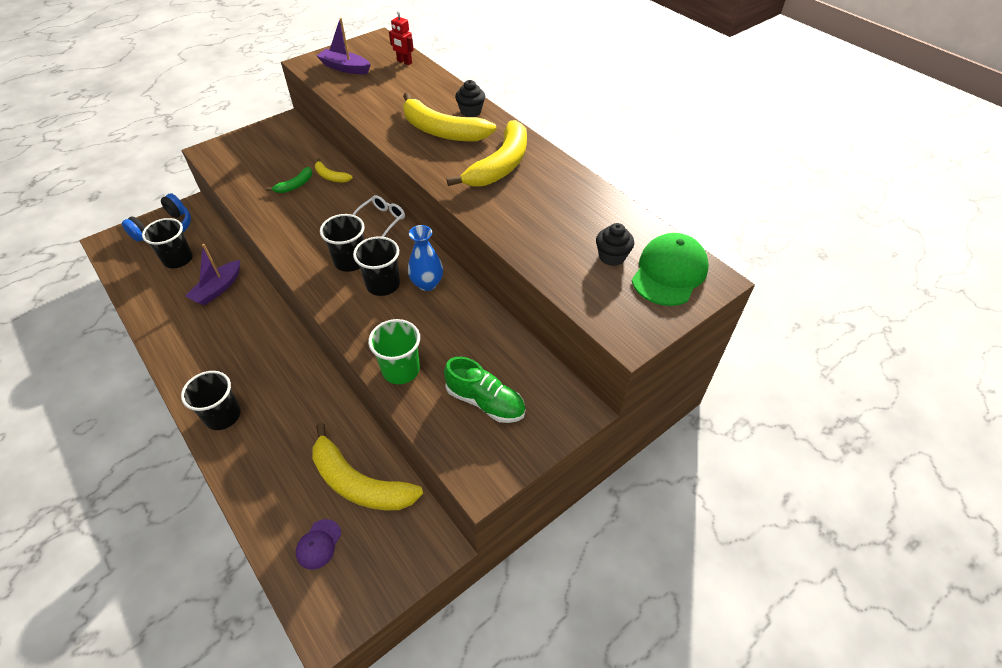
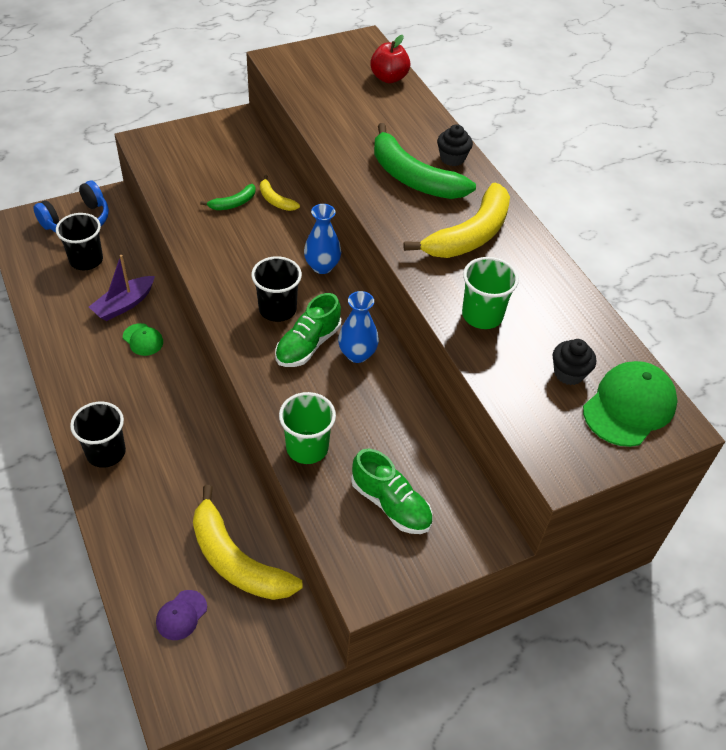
camera: 10 degrees right, 0 degrees up
purple boat [317,18,371,74] -> none
white glasses [352,195,405,237] -> blue vase [304,204,341,274]
black cup [353,236,400,296] -> green shoe [275,293,341,367]
red robot [389,11,414,65] -> red apple [370,35,411,83]
yellow banana [403,92,496,141] -> green banana [374,123,476,199]
none -> green cap [123,323,163,356]
none -> green cup [462,257,519,329]

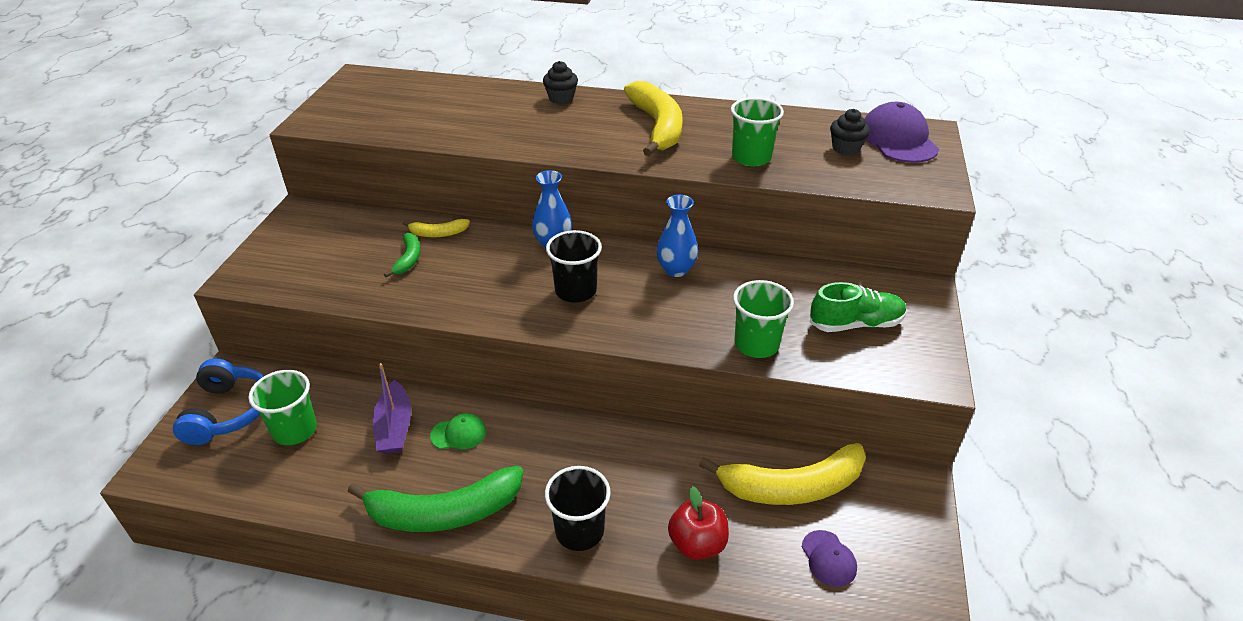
camera: 50 degrees left, 10 degrees down
black cup [56,213,103,270] -> green cup [248,370,317,445]
green shoe [275,293,341,367] -> none
red apple [370,35,411,83] -> red apple moved to [668,486,729,560]
green banana [374,123,476,199] -> green banana moved to [348,466,523,532]
green cap [583,361,678,447] -> purple cap [864,102,939,163]

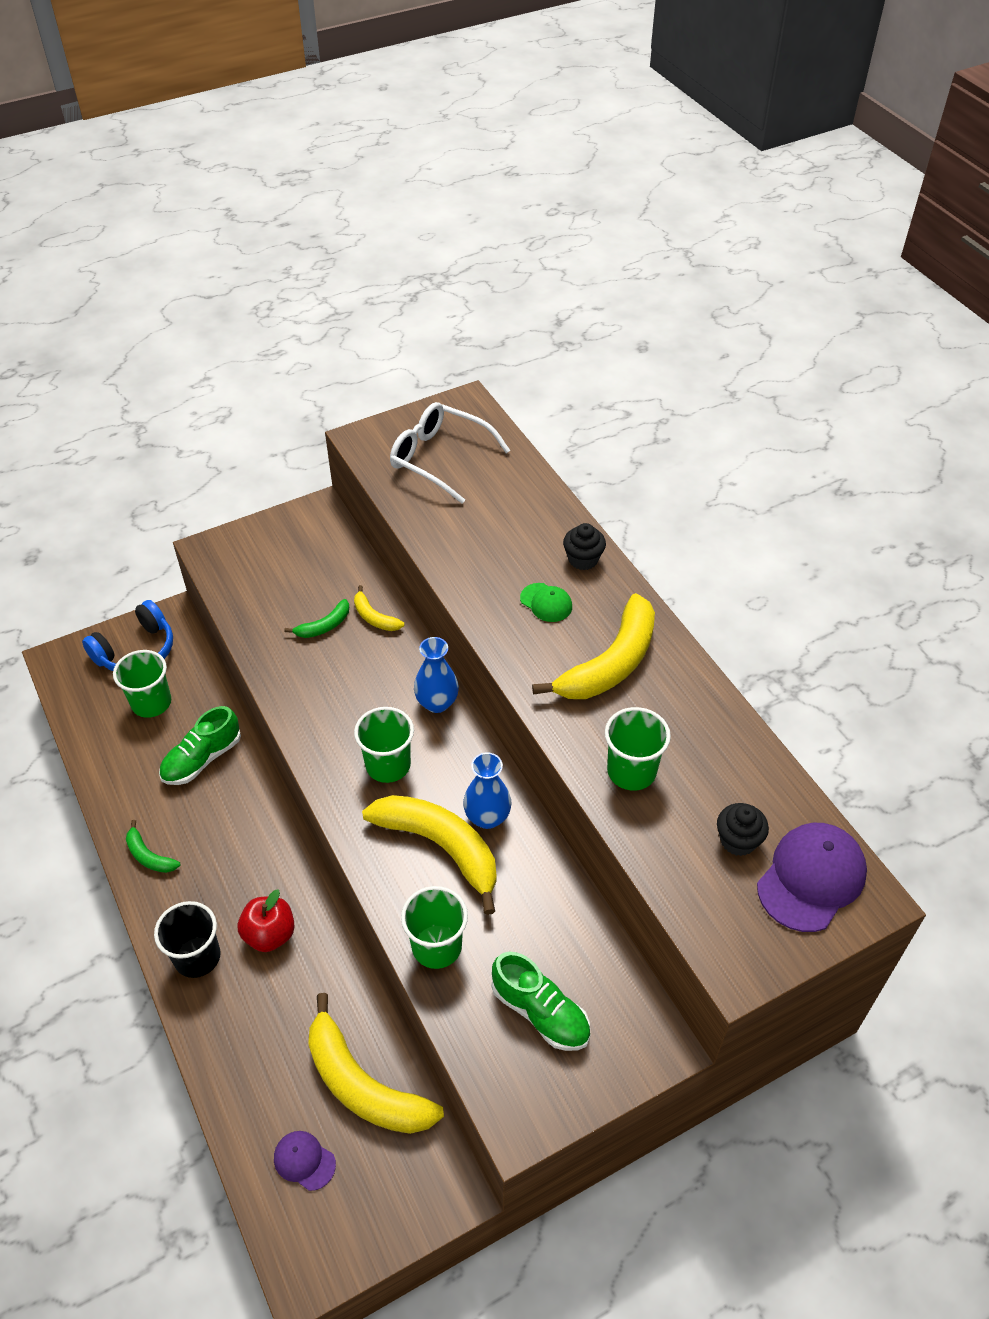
camera: 50 degrees right, 10 degrees up
green banana [348,466,523,532] -> green banana [126,820,180,873], size x0.48
purple boat [373,363,411,454] -> green shoe [159,706,241,785]
green cap [430,413,486,449] -> green cap moved to [520,583,572,622]
black cup [546,230,602,303] -> green cup [354,707,414,783]
red apple [668,486,729,560] -> red apple moved to [238,889,295,952]
purple cap [802,530,857,587] -> purple cap turned 90 degrees clockwise [274,1131,336,1191]
none -> yellow banana [362,795,497,915]
none -> white glasses [390,402,510,504]

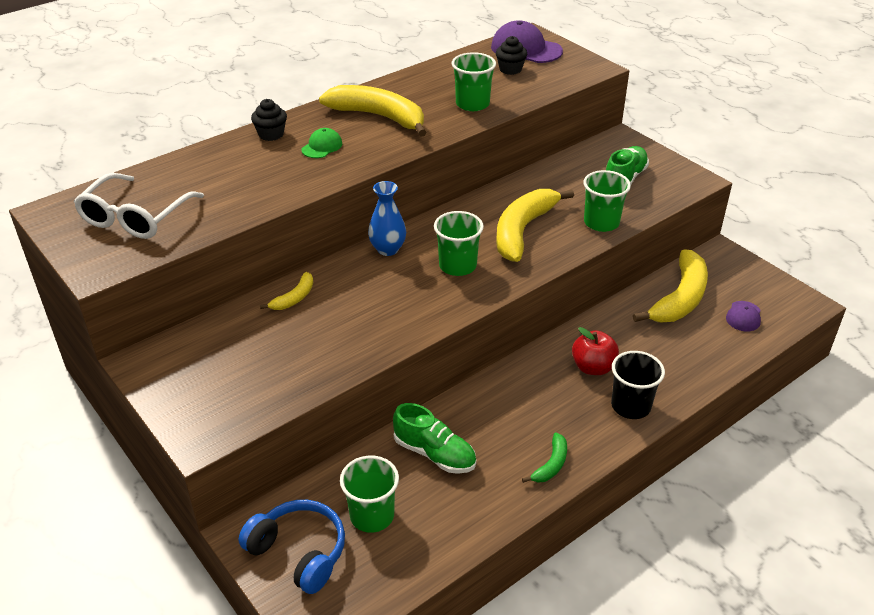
camera: 100 degrees left, 10 degrees down
green banana [284,599,349,638] -> none
blue vase [463,752,512,829] -> none

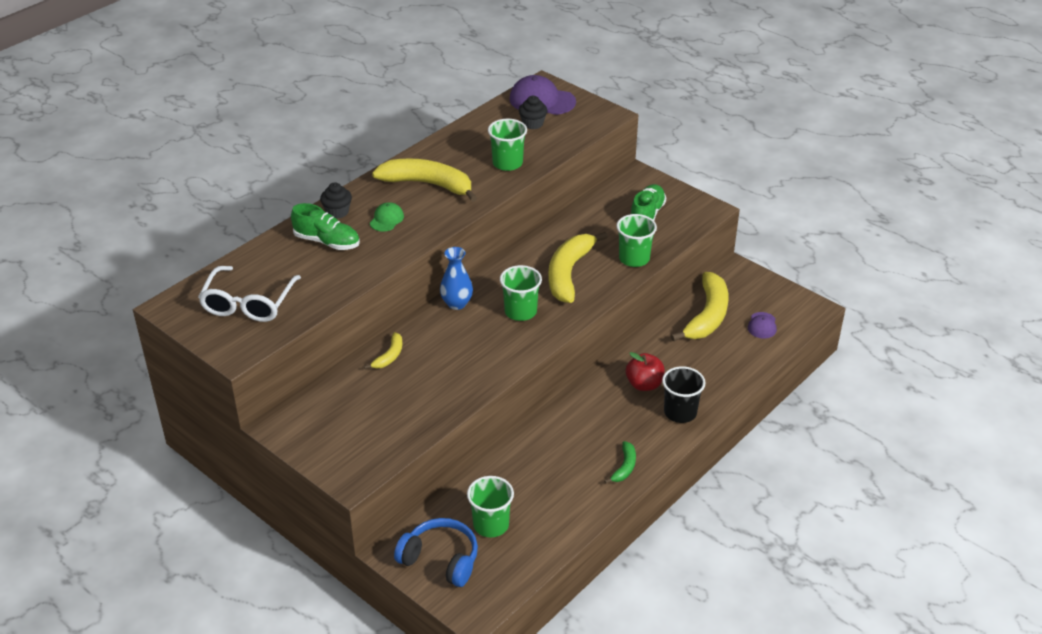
camera: 10 degrees left, 0 degrees up
green shoe [393,403,476,474] -> green shoe moved to [291,203,360,250]

